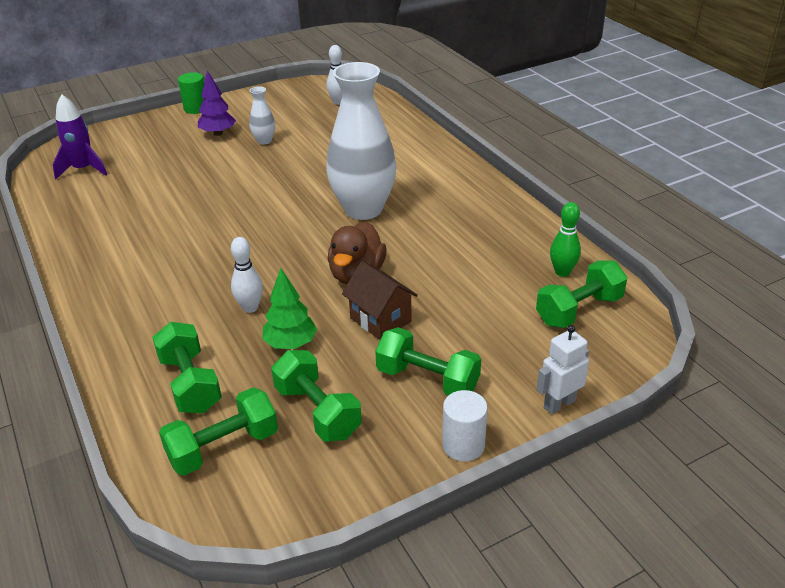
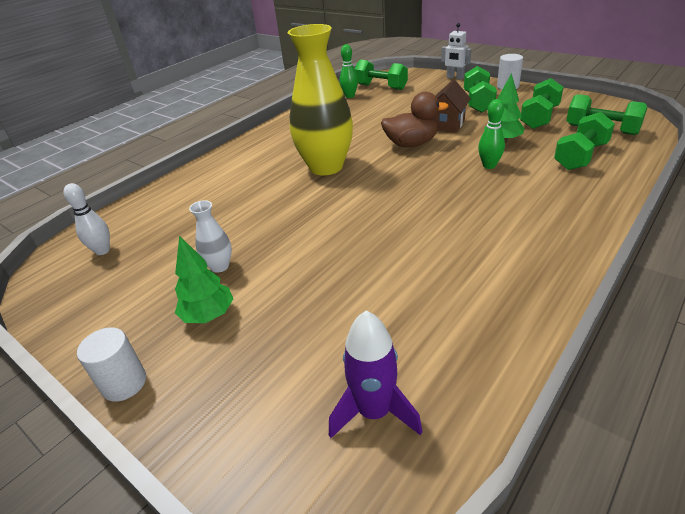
camera: 110 degrees left, 0 degrees up
green cylinder [178,72,204,114] -> white cylinder [77,327,146,402]
purple tree [198,70,236,136] -> green tree [175,236,233,323]
white bowling pin [231,237,263,313] -> green bowling pin [478,99,505,169]
white vase [326,62,396,220] -> yellow vase [288,24,353,176]

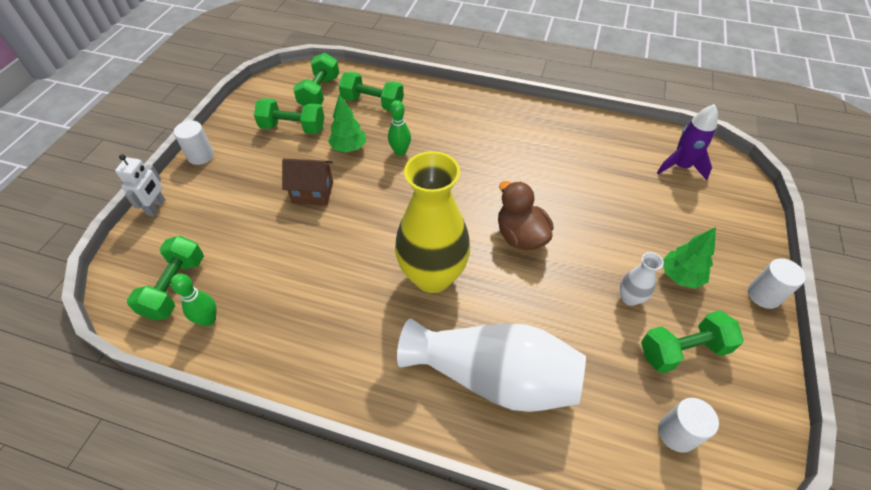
camera: 115 degrees left, 15 degrees up
white bowling pin [63,183,110,255] -> white cylinder [659,398,719,453]
brown duck [381,92,449,147] -> brown duck moved to [498,181,554,250]
green dumbbell [464,66,497,113] -> green dumbbell moved to [641,310,744,373]
none -> white vase [397,318,586,412]

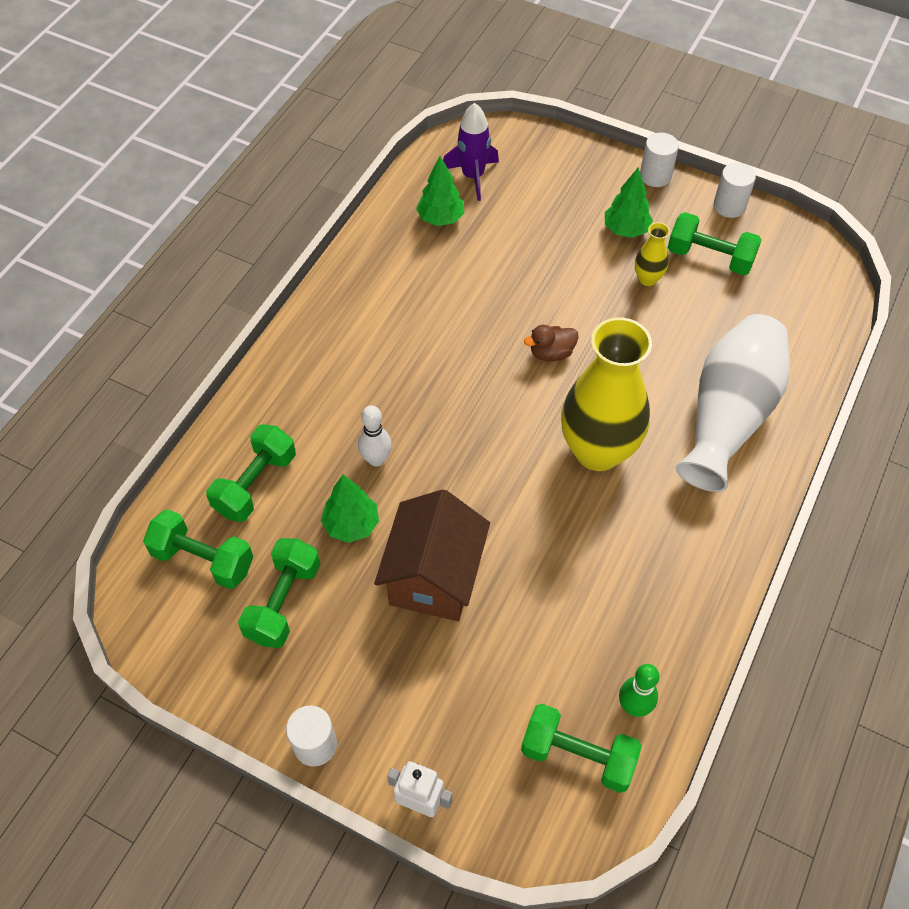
camera: 80 degrees left, 5 degrees up
brown house [282,159,333,206] -> brown house [374,489,490,621], size x1.54
green bowling pin [388,100,411,156] -> white bowling pin [358,405,392,467]
brown duck [498,181,554,250] -> brown duck [524,325,579,361], size x0.62
white vase [620,252,664,306] -> yellow vase [635,222,670,286]
green dumbbell [641,310,744,373] -> green dumbbell turned 60 degrees counterclockwise [668,212,762,275]
white cylinder [659,398,719,453] -> white cylinder moved to [714,163,756,218]
none -> green tree [416,156,464,226]

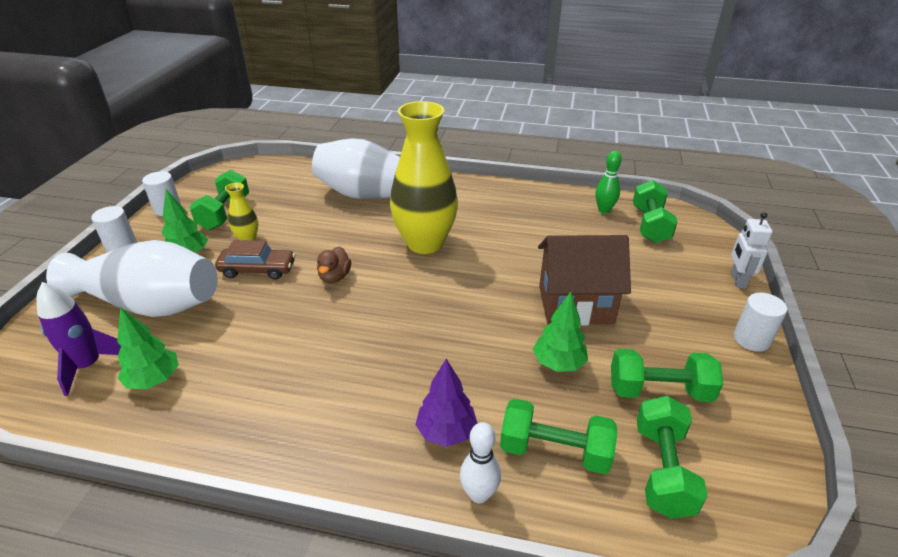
camera: 105 degrees left, 20 degrees down
white bowling pin [358,405,392,467] -> white bowling pin moved to [460,422,501,504]
brown duck [524,325,579,361] -> brown duck turned 45 degrees clockwise [317,246,351,283]
none -> white vase [46,240,218,317]
none -> brown car [215,240,295,280]
none -> purple tree [415,359,477,447]

